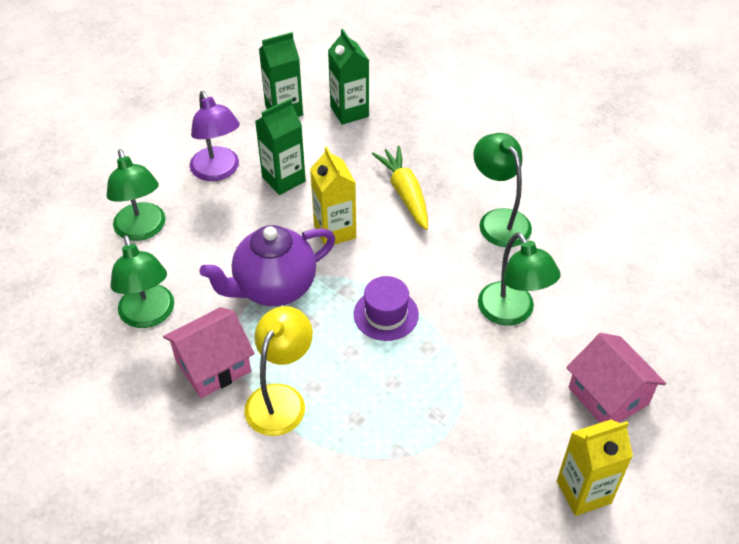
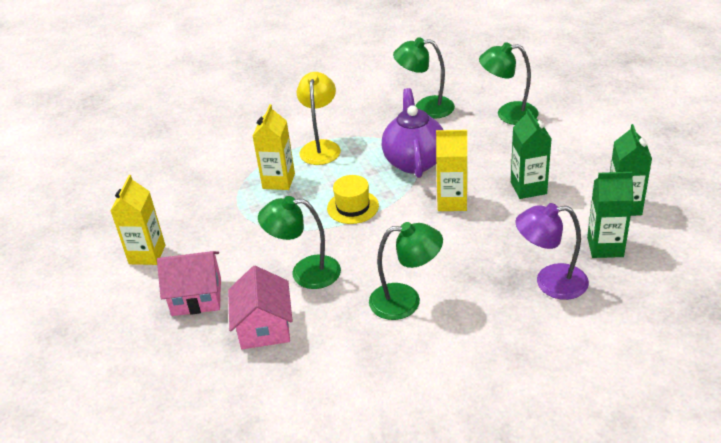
camera: 120 degrees right, 10 degrees down
pink house [163,307,255,398] -> pink house moved to [228,266,293,349]
purple lamp [190,91,240,181] -> purple lamp moved to [515,203,589,300]
yellow lamp [244,306,313,436] -> yellow lamp turned 135 degrees counterclockwise [297,72,341,165]
purple hat [354,276,419,341] -> yellow hat [327,175,379,224]
yellow carrot [372,146,428,230] -> none
none -> yellow carton [253,104,295,190]

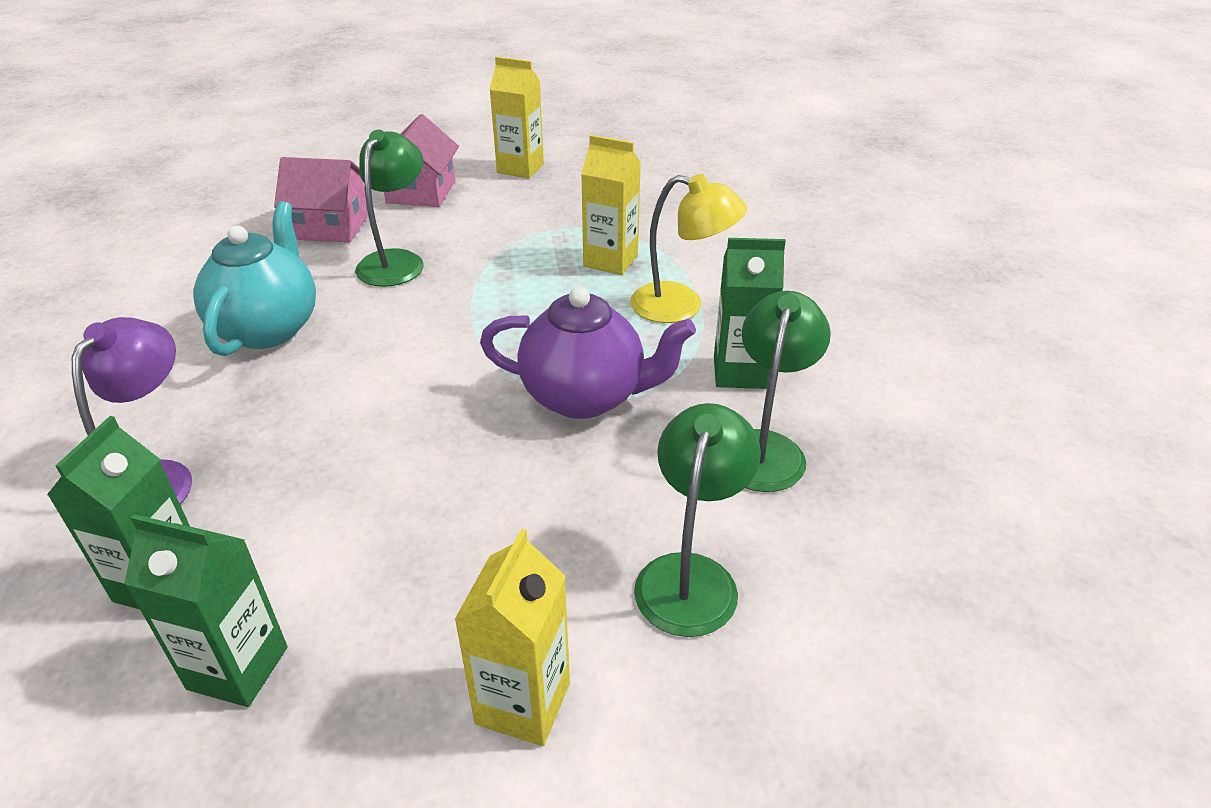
camera: 100 degrees right, 0 degrees up
yellow hat [327,175,379,224] -> none
green lamp [369,222,443,320] -> turquoise teapot [193,201,316,356]
yellow carton [436,130,467,211] -> yellow carton moved to [454,529,570,746]
green carton [511,108,551,199] -> green carton moved to [714,238,786,389]

